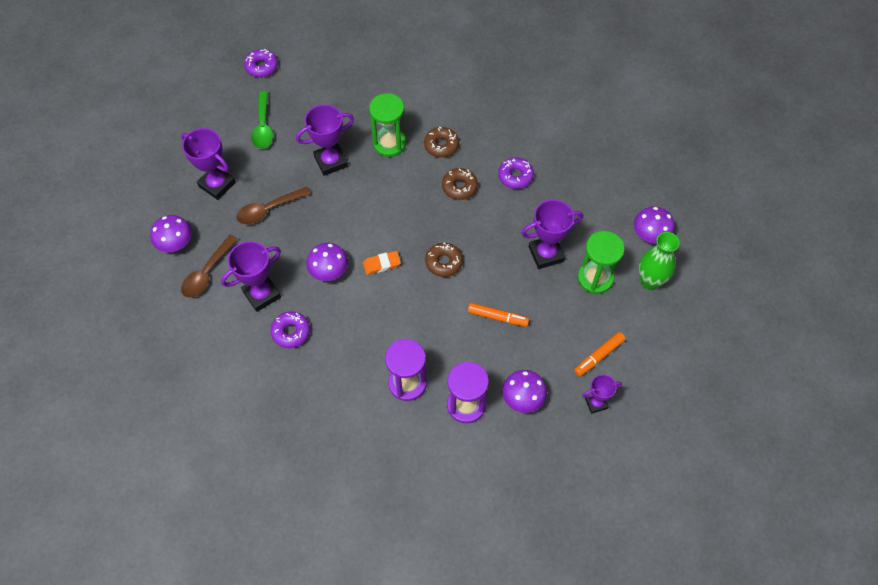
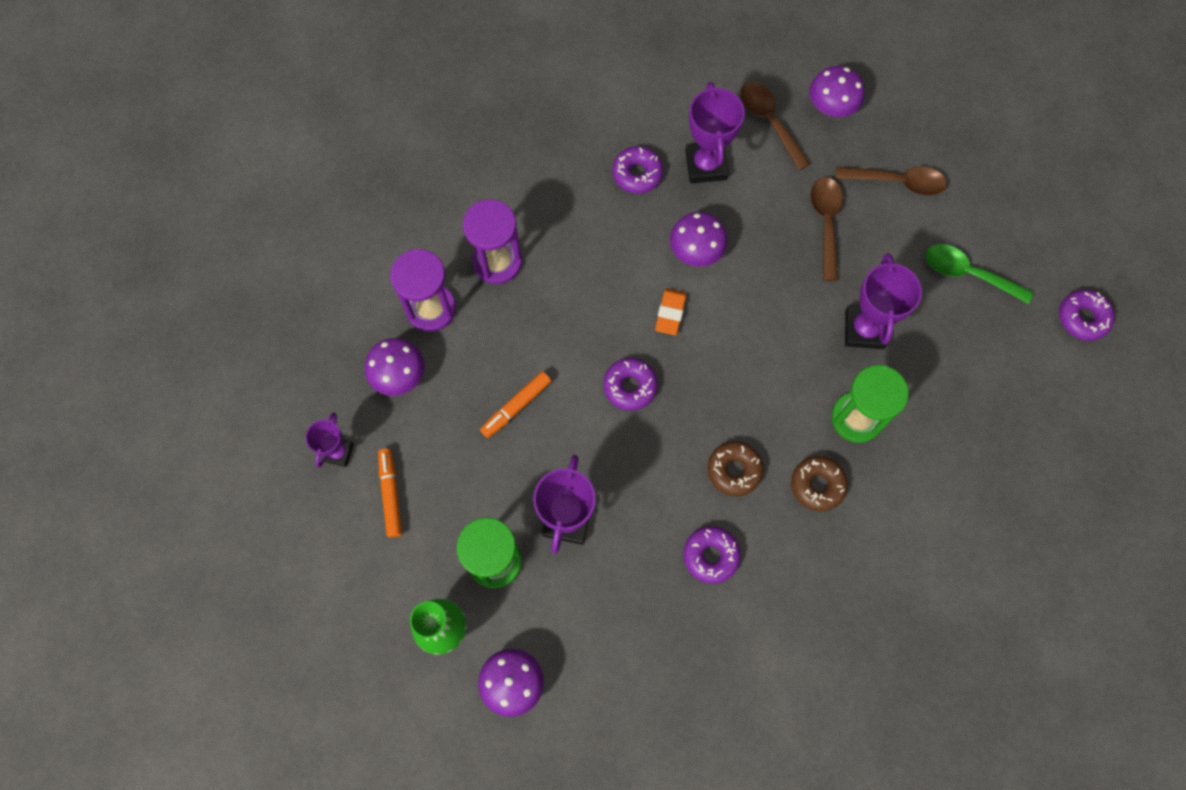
camera: 120 degrees right, 10 degrees up
purple trophy [181,128,236,200] -> brown spoon [836,166,947,196]
brown donut [425,242,463,277] -> purple donut [603,358,658,411]

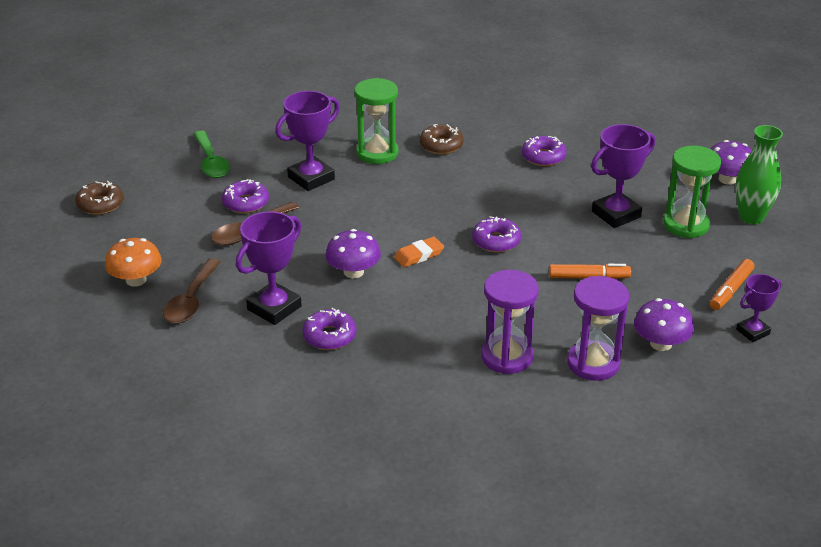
camera: 135 degrees left, 35 degrees down
brown donut [707,441,764,496] -> brown donut moved to [76,181,124,215]
purple mushroom [809,66,865,117] -> orange mushroom [105,238,162,287]
brown spoon [836,166,947,196] -> none
purple donut [1059,290,1115,341] -> purple donut moved to [222,179,269,213]

